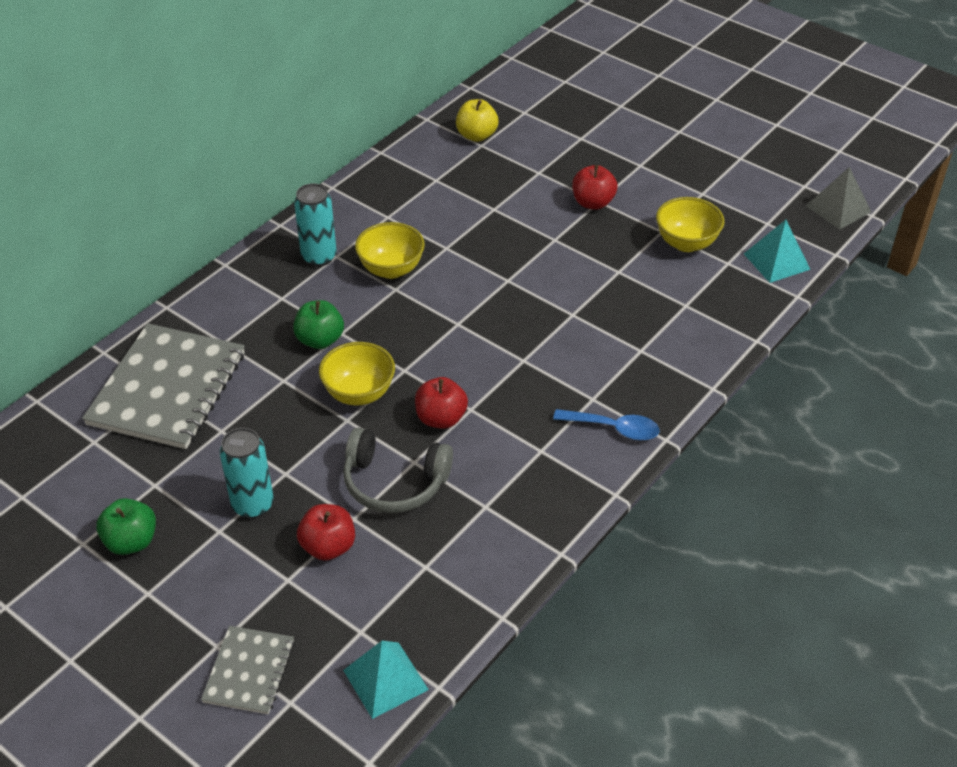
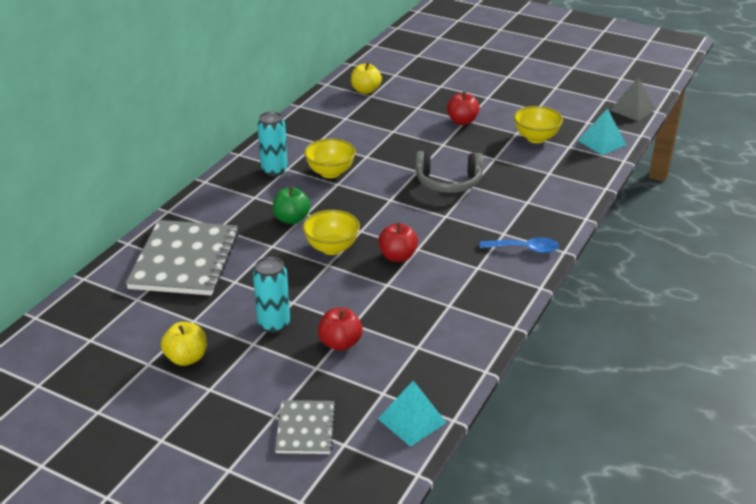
camera: 10 degrees left, 10 degrees down
green apple [96,498,156,555] -> yellow apple [161,322,206,366]
grey headphones [343,428,453,513] -> grey headphones moved to [416,151,483,193]

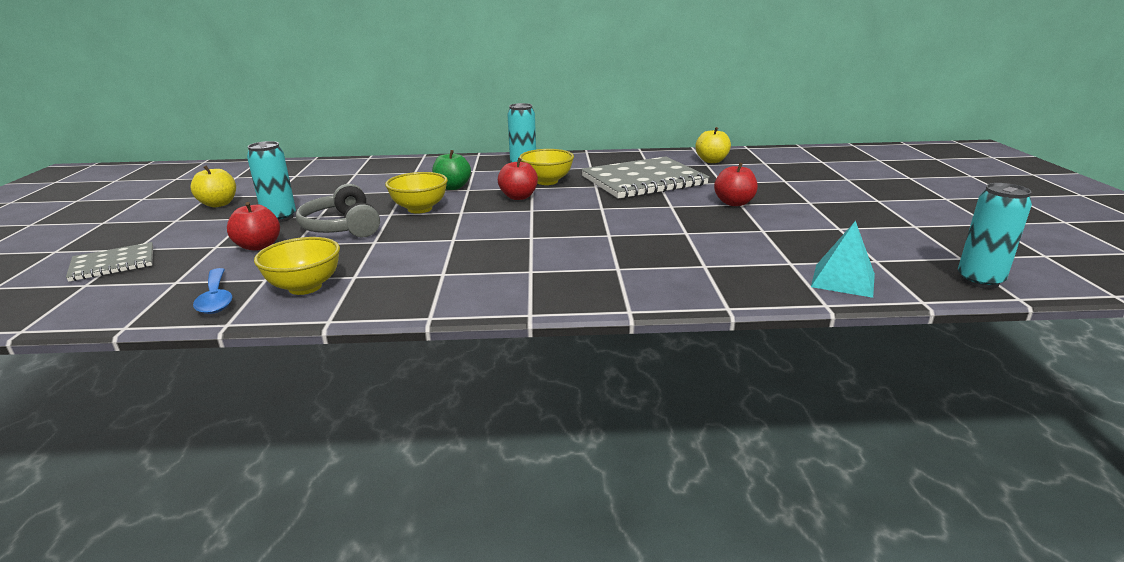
camera: 60 degrees right, 10 degrees down
grey notebook [126,220,239,295] -> grey notebook moved to [581,156,709,199]
red apple [378,223,418,262] -> red apple moved to [498,158,538,200]
turquoise pyramid [378,380,447,447] -> none
grey headphones [416,151,483,193] -> grey headphones moved to [296,184,380,237]
blue spoon [480,238,559,253] -> blue spoon moved to [193,268,232,314]
yellow bowl [514,106,563,143] -> yellow bowl moved to [254,237,340,295]
grey pyramid [610,77,655,121] -> turquoise can [958,183,1032,289]

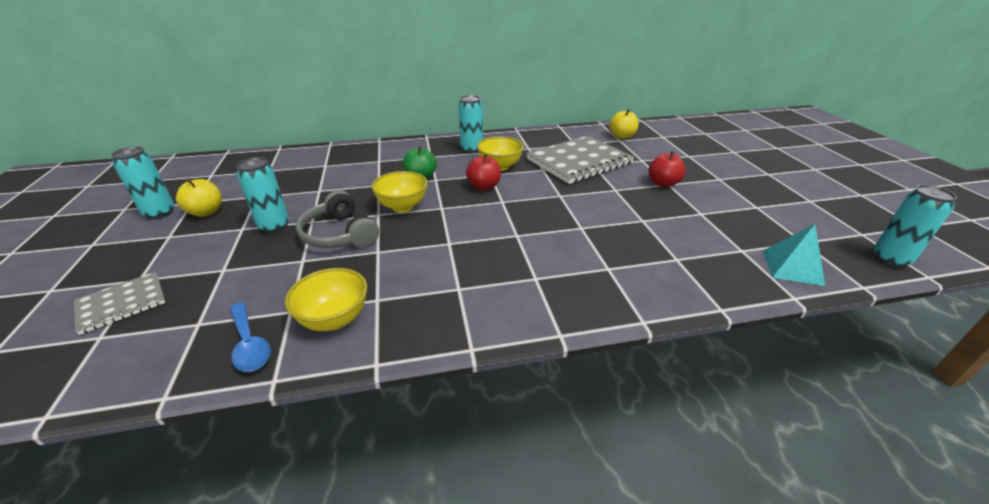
camera: 10 degrees left, 10 degrees up
red apple [227,202,280,251] -> none
none -> turquoise can [111,146,174,220]

